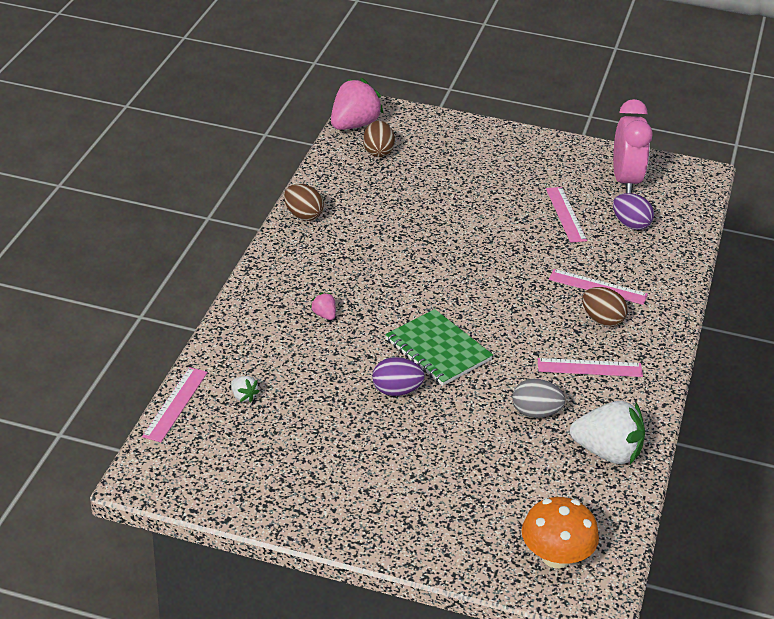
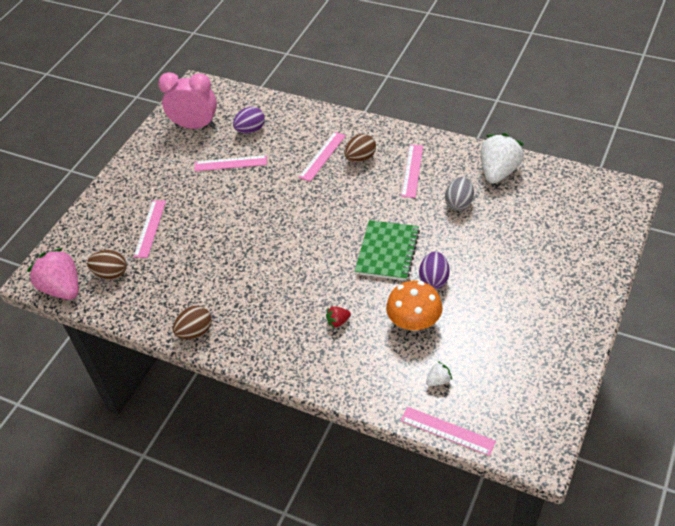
camera: 75 degrees left, 10 degrees up
pink strawberry [310,292,336,320] -> red strawberry [326,306,351,328]
green notebook [385,309,493,386] -> green notebook turned 45 degrees counterclockwise [355,220,420,281]
orange mushroom [522,497,599,569] -> orange mushroom moved to [386,281,443,331]
none -> pink ruler [133,200,166,258]

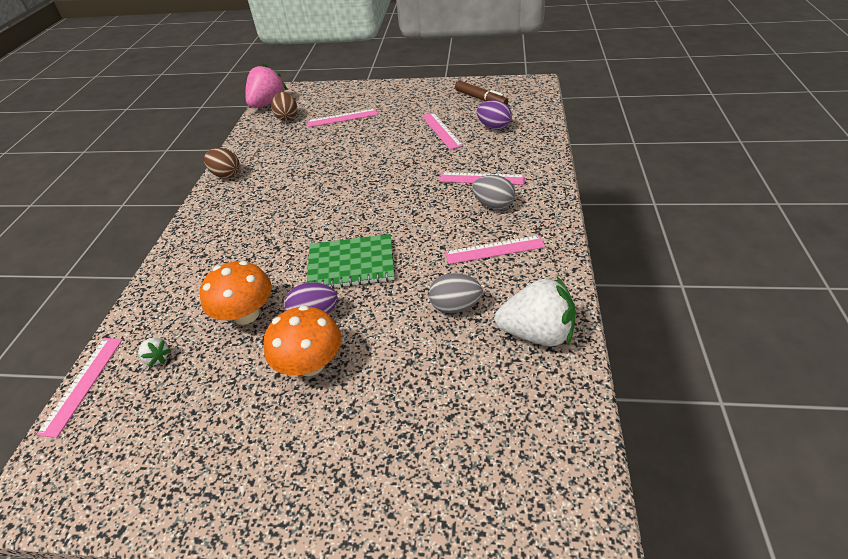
camera: 70 degrees right, 5 degrees down
pink clock [158,72,217,129] -> brown marker [455,81,508,105]
red strawberry [326,306,351,328] -> none
brown egg [344,134,376,162] -> grey egg [472,175,515,209]
none -> orange mushroom [264,305,342,376]

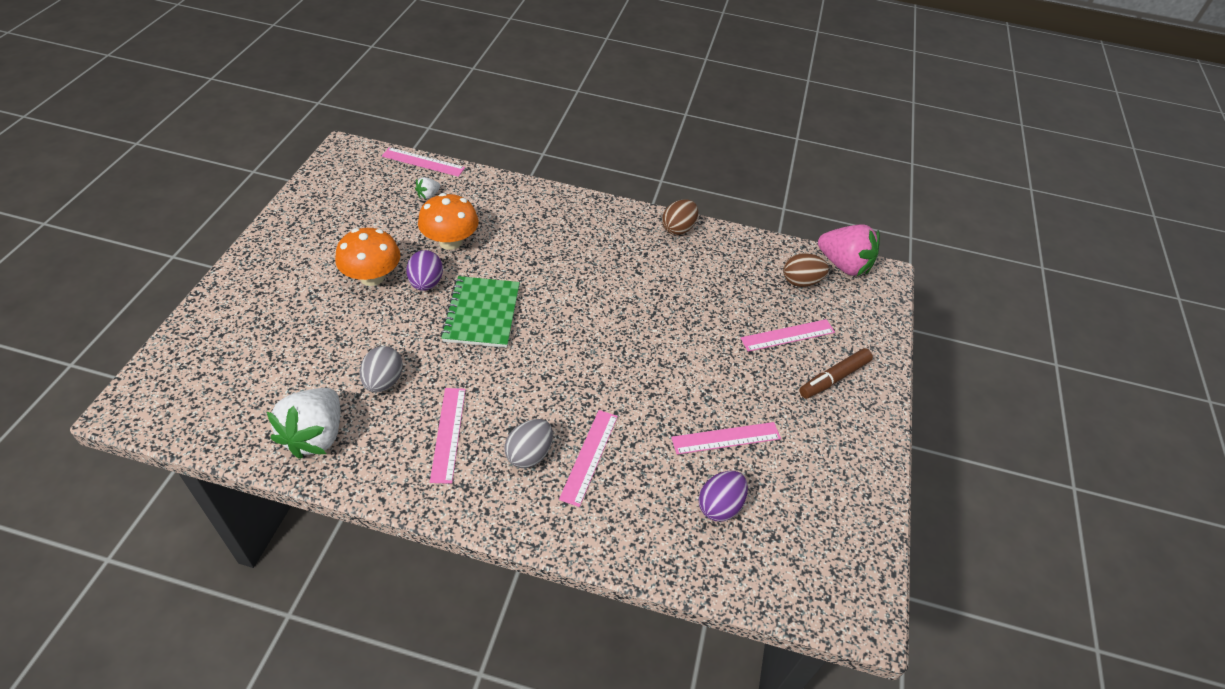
camera: 90 degrees right, 5 degrees up
pink ruler [307,108,378,127] -> pink ruler turned 75 degrees clockwise [741,319,835,352]
brown marker [455,81,508,105] -> brown marker moved to [799,348,873,399]

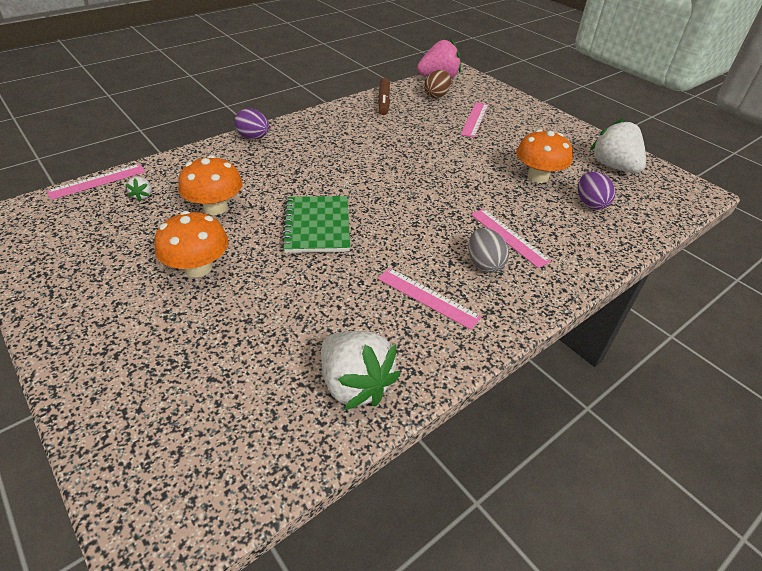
camera: 50 degrees left, 5 degrees down
grey egg [360,346,403,393] -> none
purple egg [406,250,443,291] -> purple egg moved to [234,108,269,139]
green notebook [440,276,520,348] -> green notebook turned 45 degrees clockwise [281,196,350,253]
brown egg [662,199,698,235] -> none
pink ruler [671,422,781,455] -> orange mushroom [516,129,573,183]
brown marker [799,348,873,399] -> brown marker moved to [378,78,390,115]
none -> white strawberry [590,118,646,173]

